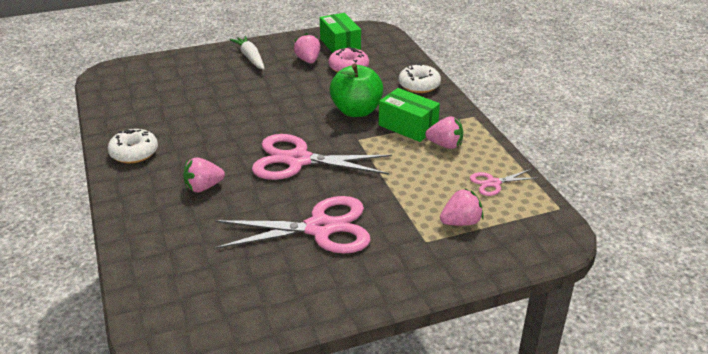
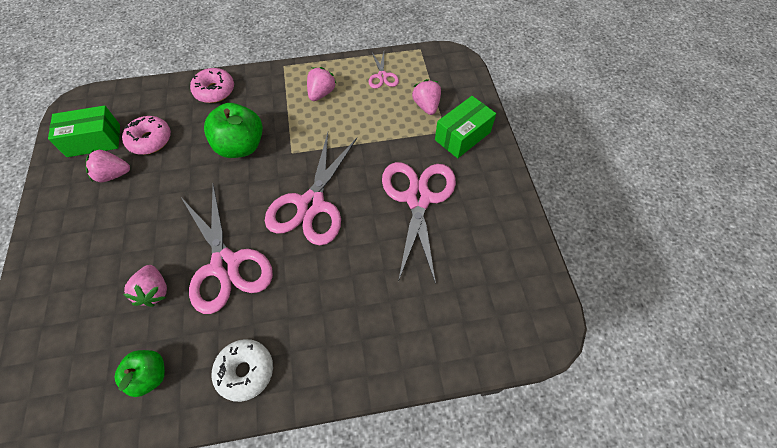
camera: 80 degrees left, 25 degrees up
pink strawberry [183,157,225,192] -> pink strawberry moved to [123,265,167,307]
white carrot [230,36,265,70] -> none
green box [379,88,440,142] -> green box moved to [435,96,496,158]
white donut [399,64,441,93] -> pink donut [190,68,234,103]
none -> green apple [114,350,165,397]
none -> pink scissors [180,184,273,314]

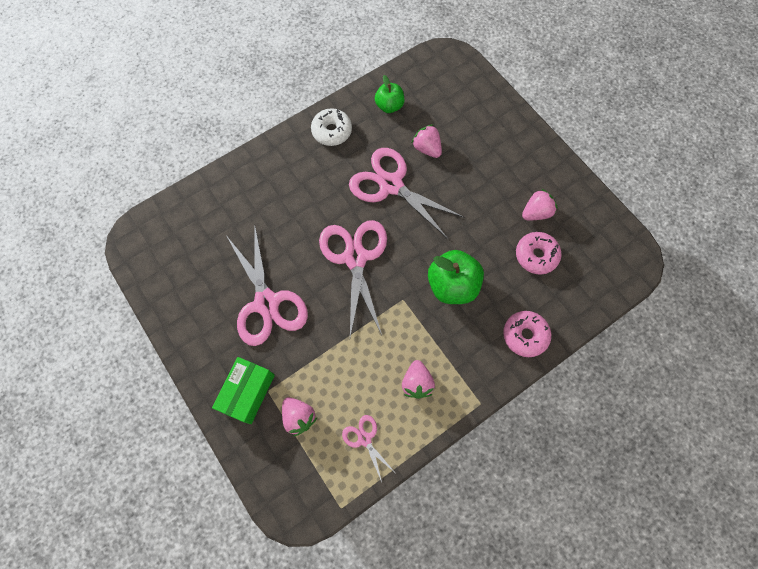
camera: 155 degrees right, 10 degrees up
green box [48,105,120,157] -> none

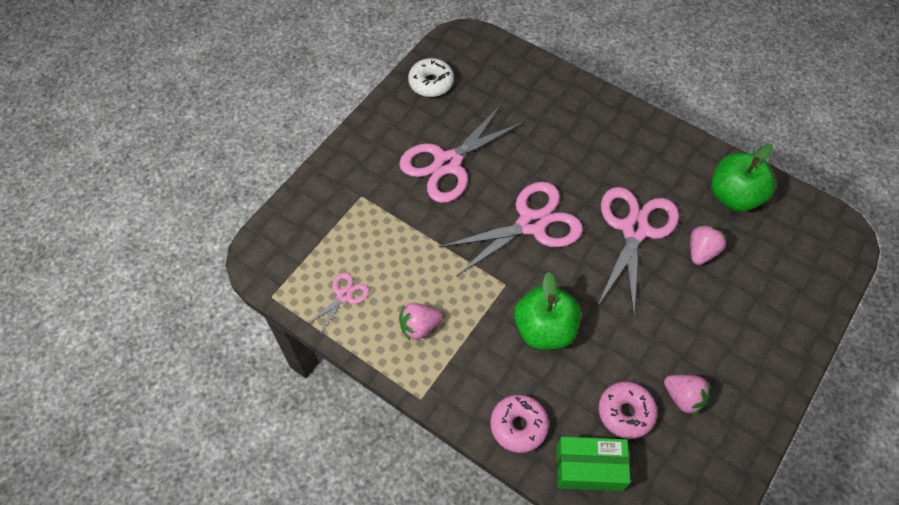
camera: 70 degrees right, 10 degrees down
green box [212,357,275,424] -> green box moved to [557,437,631,491]
pink strawberry [282,397,317,436] -> none
white donut [311,108,352,146] -> white donut moved to [408,58,454,97]
green apple [375,75,404,113] -> green apple [711,144,775,212], size x1.61

